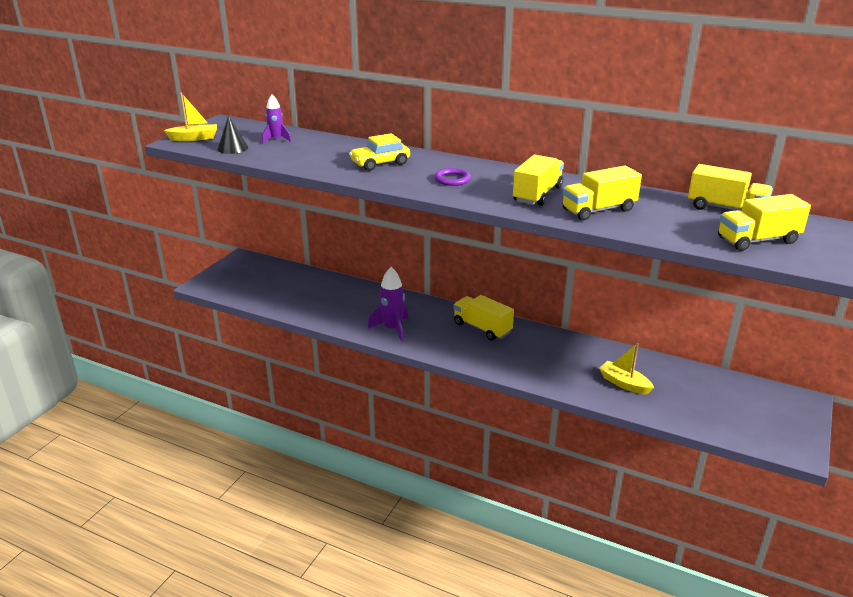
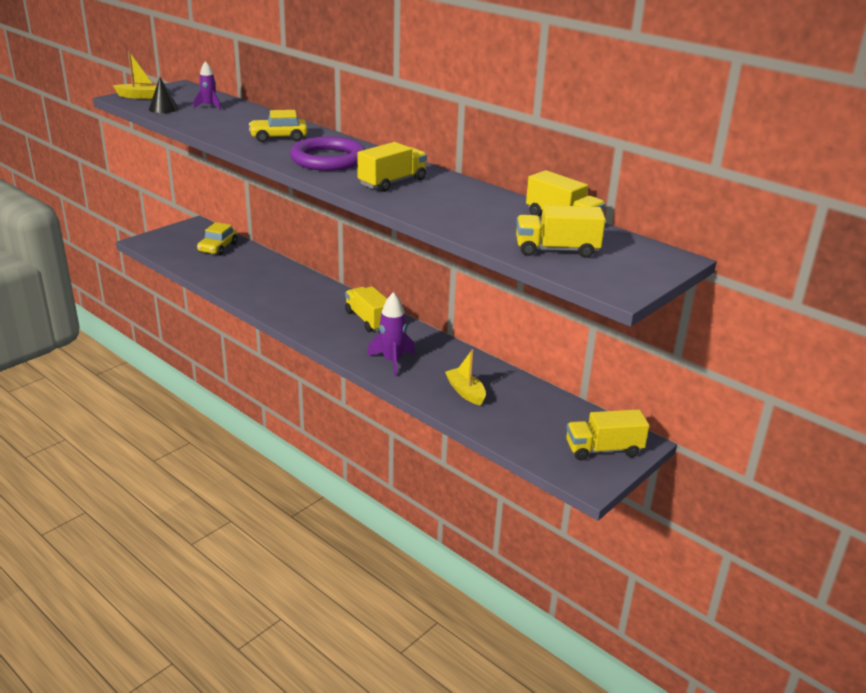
camera: 15 degrees right, 0 degrees up
purple rocket [368,267,409,342] -> purple rocket moved to [367,292,415,377]
purple ring [434,168,471,186] -> purple ring [290,136,365,171], size x2.08
yellow truck [562,165,642,221] -> yellow truck moved to [566,409,649,461]
none -> yellow car [197,222,238,256]

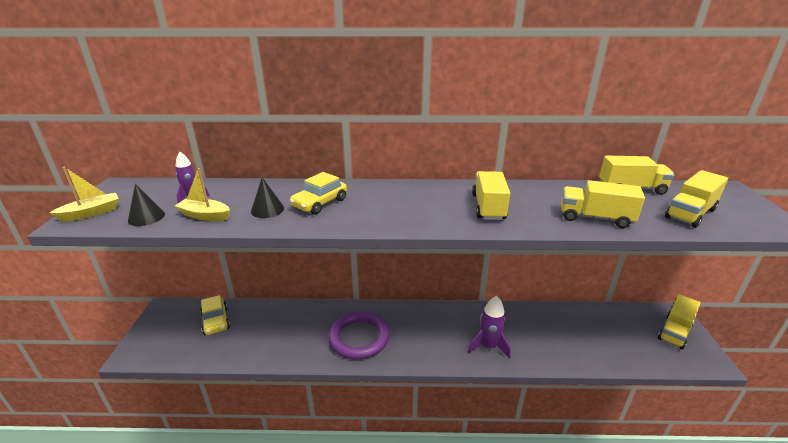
camera: 40 degrees left, 0 degrees up
purple ring [290,136,365,171] -> purple ring moved to [328,311,390,359]
yellow truck [345,286,387,332] -> yellow truck moved to [561,180,645,228]
yellow boat [445,349,486,406] -> yellow boat moved to [175,168,230,221]
none -> black cone [251,177,284,218]

